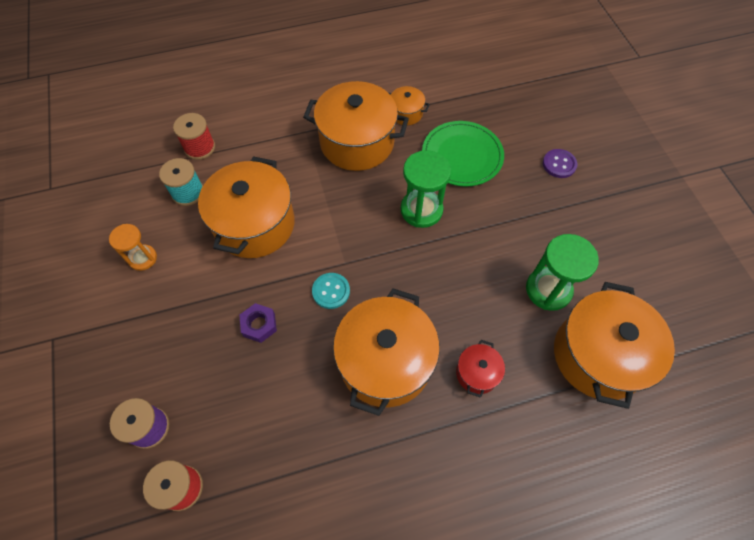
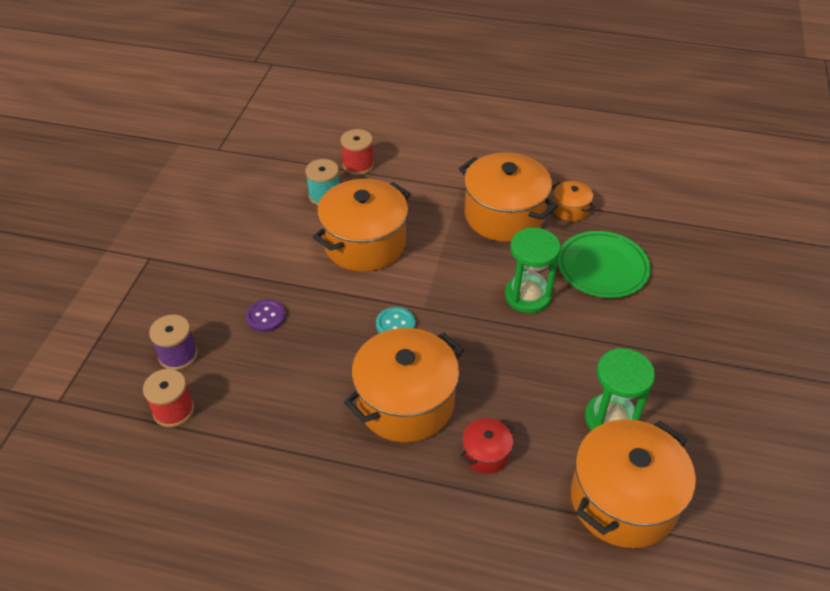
camera: 30 degrees right, 15 degrees down
orange hourglass [109,224,157,271] -> none
purple nut [240,303,277,343] -> none
purple button [543,149,577,178] -> purple button moved to [246,299,286,332]

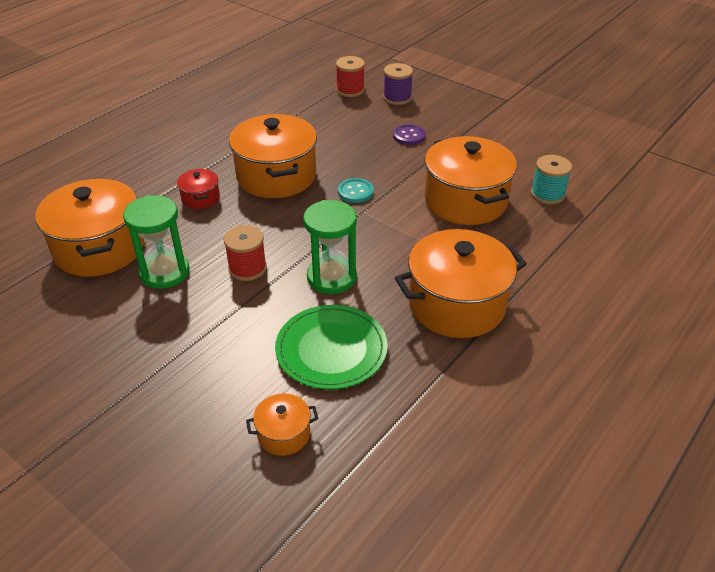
camera: 115 degrees right, 5 degrees down
red spool [341,129,374,175] -> red spool moved to [224,225,267,281]
orange pot [552,181,595,221] -> orange pot moved to [246,394,319,456]

